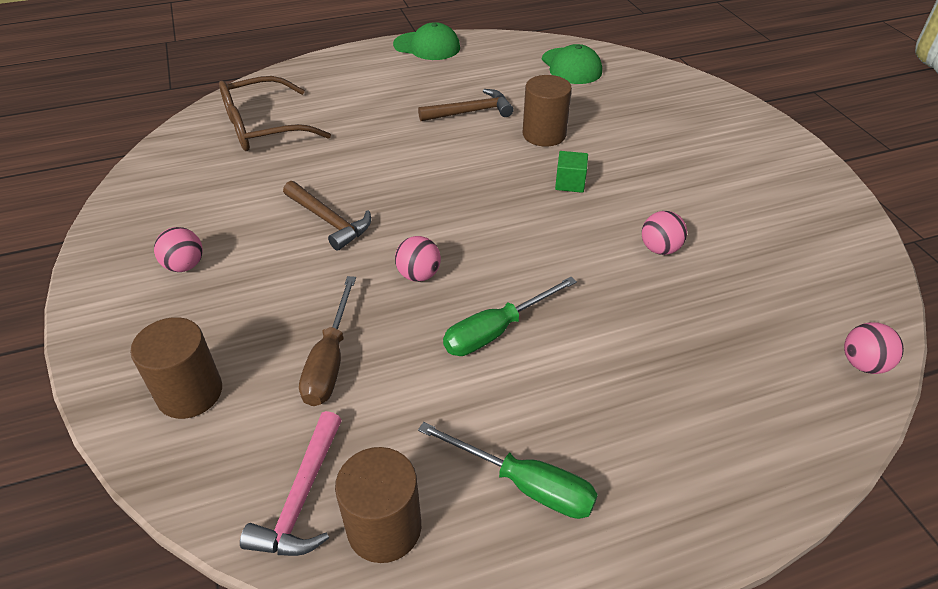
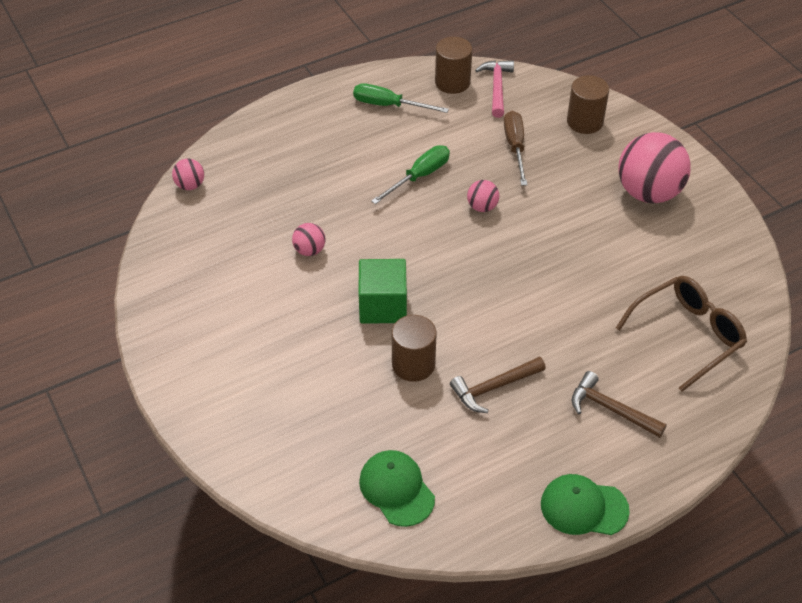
camera: 170 degrees right, 5 degrees up
pink ball [154,227,203,272] -> pink ball [618,132,691,203], size x2.19
brown hammer [283,181,371,251] -> brown hammer moved to [572,371,667,438]
green cube [555,151,588,193] -> green cube [359,259,407,324], size x1.85

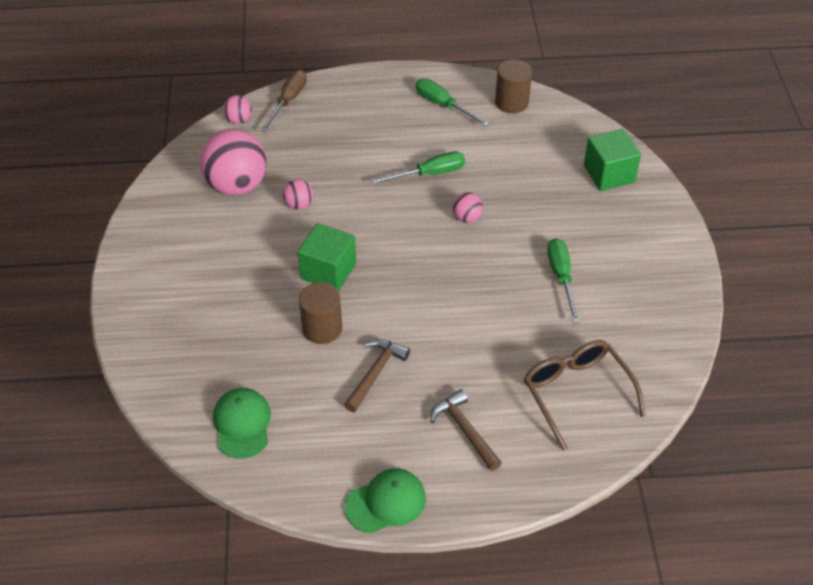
camera: 25 degrees right, 0 degrees up
brown hammer [450,357,546,413] -> brown hammer turned 120 degrees clockwise [344,339,410,412]
pink hammer [475,60,514,118] -> none
brown screwdriver [504,111,527,186] -> brown screwdriver moved to [260,70,307,132]
green cap [541,474,630,535] -> green cap turned 120 degrees clockwise [345,468,426,534]
brown cylinder [567,75,609,134] -> green cube [584,129,641,191]
brown glasses [616,276,747,392] -> brown glasses turned 105 degrees counterclockwise [524,340,646,450]
pink ball [618,132,691,203] -> pink ball moved to [200,129,266,196]
none -> green screwdriver [547,238,580,323]

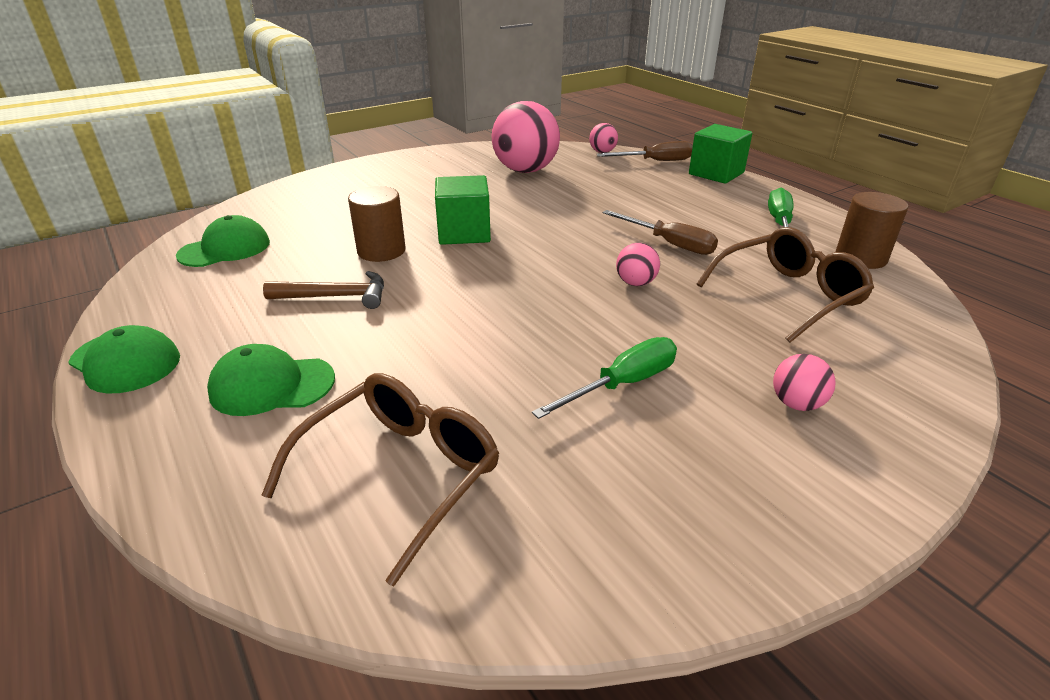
camera: 60 degrees right, 15 degrees down
pink ball [283,179,313,209] -> pink ball moved to [773,354,836,411]
green screwdriver [372,151,465,184] -> brown screwdriver [603,210,718,255]
brown hammer [430,389,502,471] -> green cap [207,344,335,416]
green cube [584,129,641,191] -> green cube moved to [689,124,752,184]
none -> brown glasses [697,227,874,343]

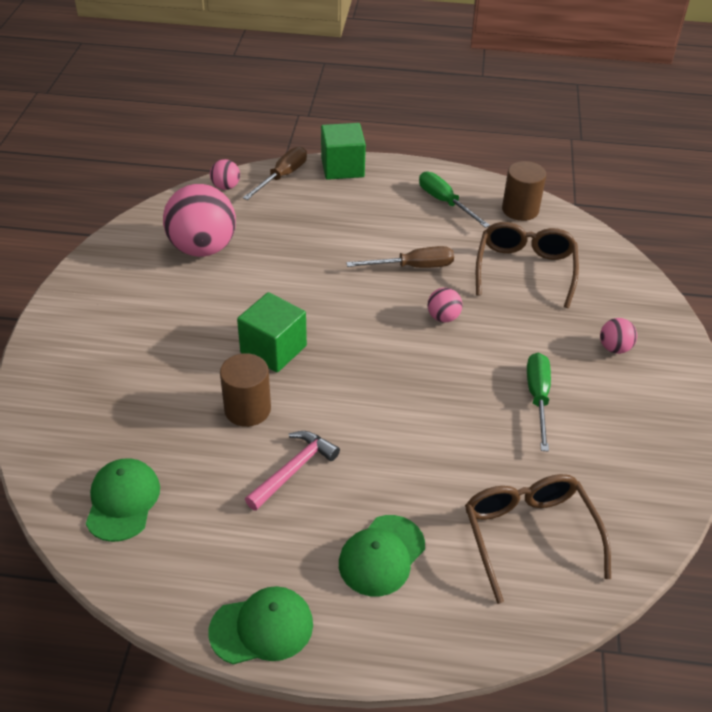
camera: 50 degrees left, 10 degrees up
brown hammer [263,271,384,309] -> pink hammer [245,431,340,511]

